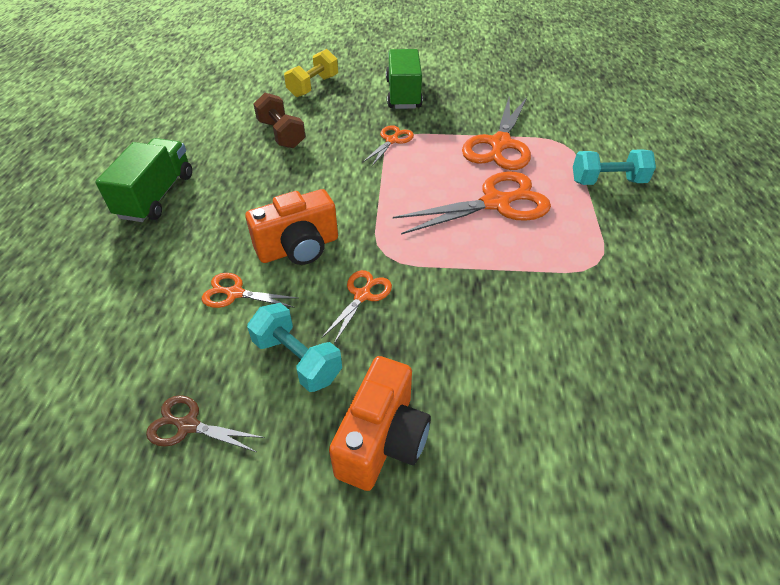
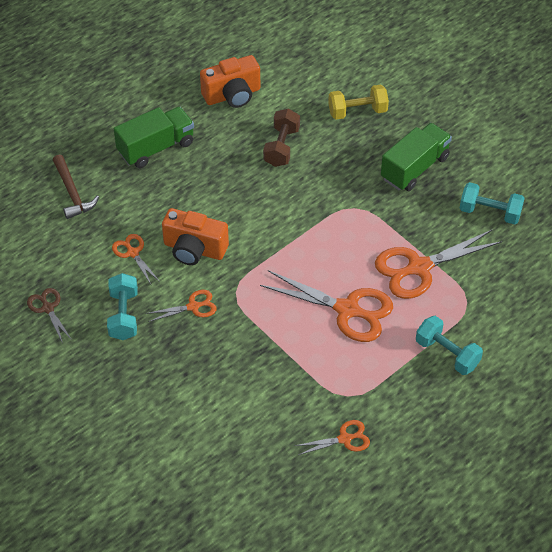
camera: 45 degrees right, 5 degrees up
orange camera [329,356,431,491] -> orange camera moved to [200,55,260,108]
orange scissors [363,125,414,166] -> orange scissors moved to [295,420,370,455]
none -> brown hammer [53,155,99,219]
none -> turquoise dumbbell [460,182,525,224]

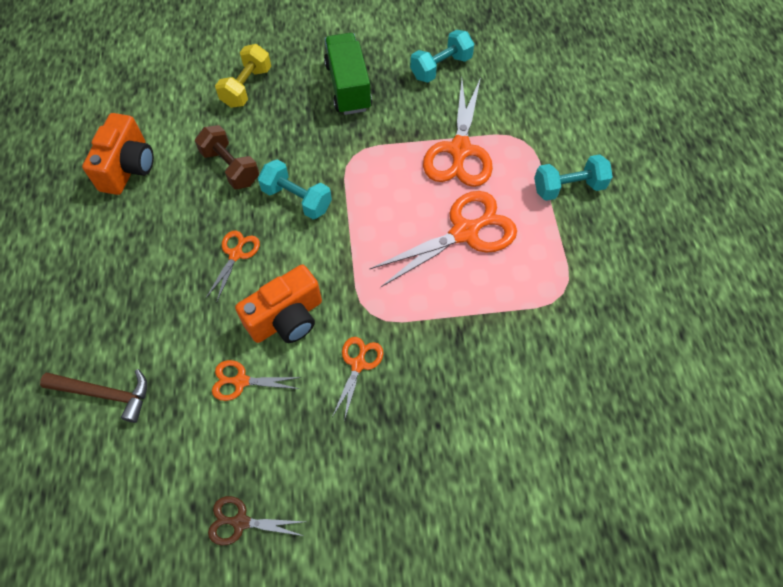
camera: 55 degrees left, 10 degrees up
turquoise dumbbell [107,273,138,340] -> turquoise dumbbell moved to [258,160,332,219]
green truck [114,107,194,168] -> none
orange scissors [295,420,370,455] -> orange scissors moved to [206,231,260,301]

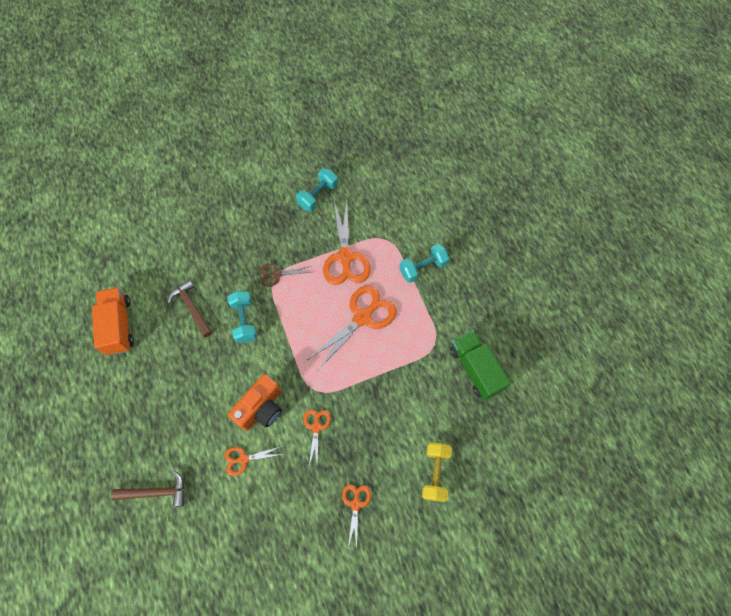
camera: 15 degrees left, 5 degrees up
orange camera [82,113,154,195] -> orange truck [92,287,134,355]
brown dumbbell [195,125,259,189] -> brown hammer [168,279,212,337]
orange scissors [206,231,260,301] -> orange scissors moved to [342,484,371,547]
brown scissors [208,496,305,545] -> brown scissors moved to [261,264,311,287]
yellow dumbbell [215,44,271,108] -> yellow dumbbell moved to [422,443,452,502]
turquoise dumbbell [258,160,332,219] -> turquoise dumbbell turned 60 degrees clockwise [227,291,257,343]
green truck [324,33,372,115] -> green truck moved to [450,330,511,401]

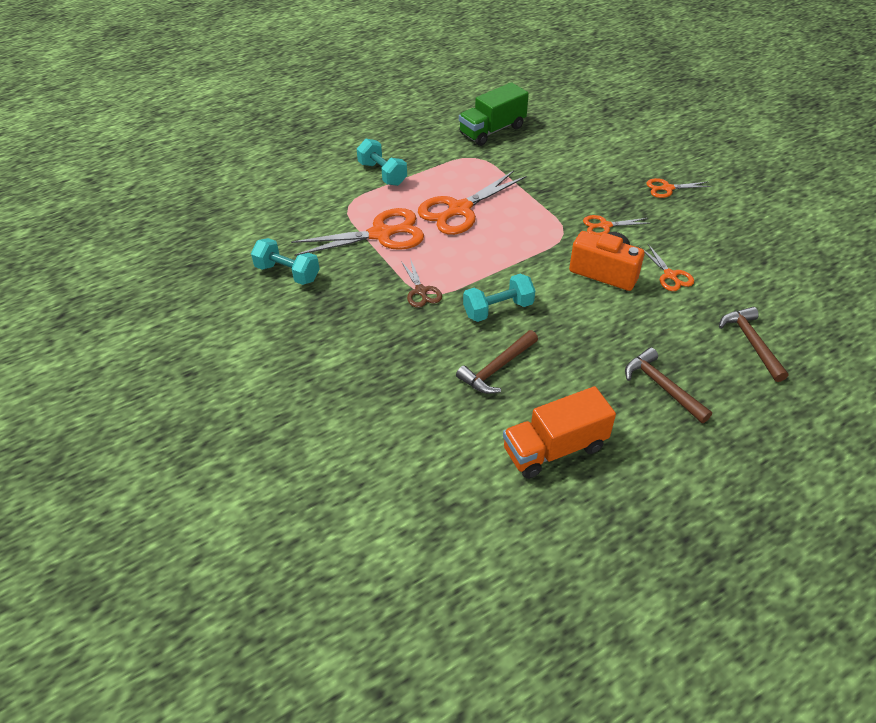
camera: 100 degrees left, 20 degrees down
orange scissors [307,285,397,371] -> orange scissors turned 75 degrees counterclockwise [418,170,527,235]
yellow dumbbell [422,443,452,502] -> none
none -> brown hammer [625,347,712,423]

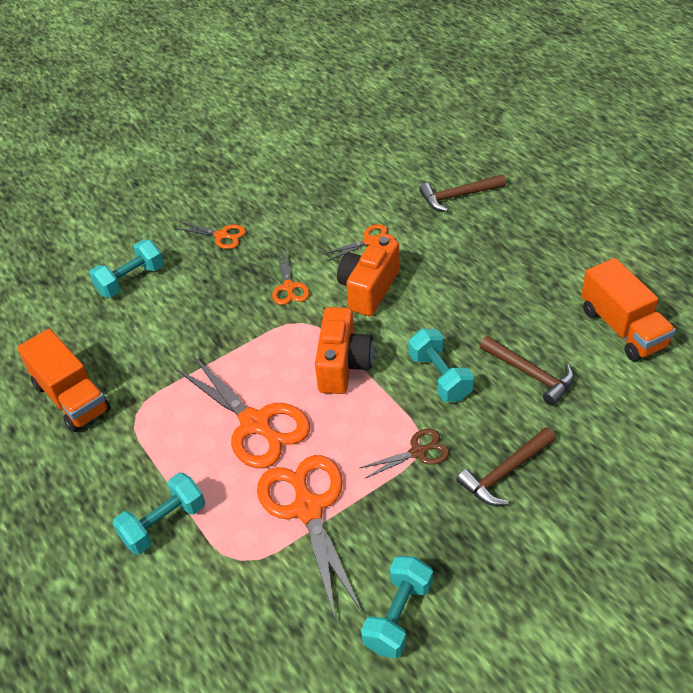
camera: 90 degrees left, 0 degrees up
green truck [459,82,529,146] -> orange truck [17,328,111,432]
brown hammer [625,347,712,423] -> brown hammer moved to [456,427,556,506]
orange scissors [646,178,712,198] -> orange scissors turned 60 degrees counterclockwise [175,221,246,249]
none -> turquoise dumbbell [89,240,164,298]
none -> orange camera [315,307,374,394]

